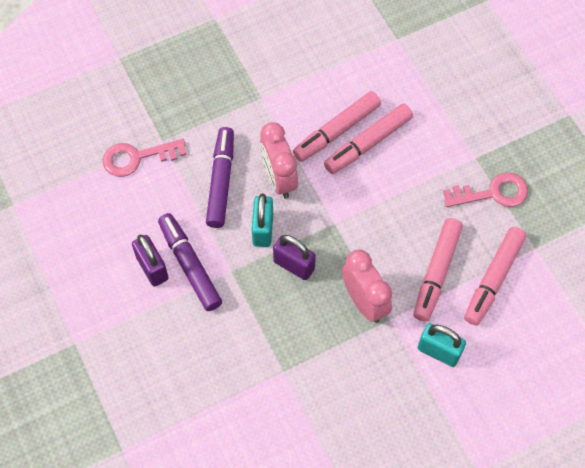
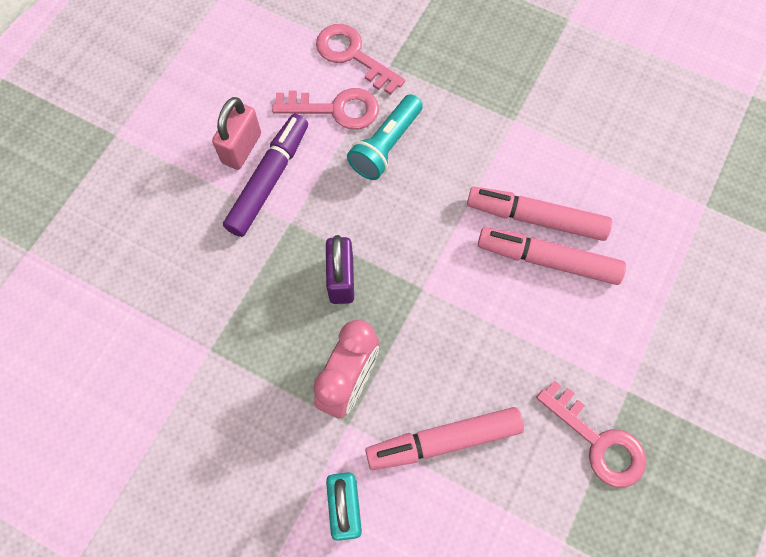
camera: 55 degrees right, 5 degrees up
purple padlock [132,235,169,287] -> pink padlock [212,97,261,170]
purple marker [206,127,234,228] -> turquoise flashlight [347,94,423,180]
turquoise padlock [252,194,273,247] -> none
pink clock [260,122,298,199] -> none
pink marker [464,227,526,325] -> none
none -> pink key [272,88,379,129]

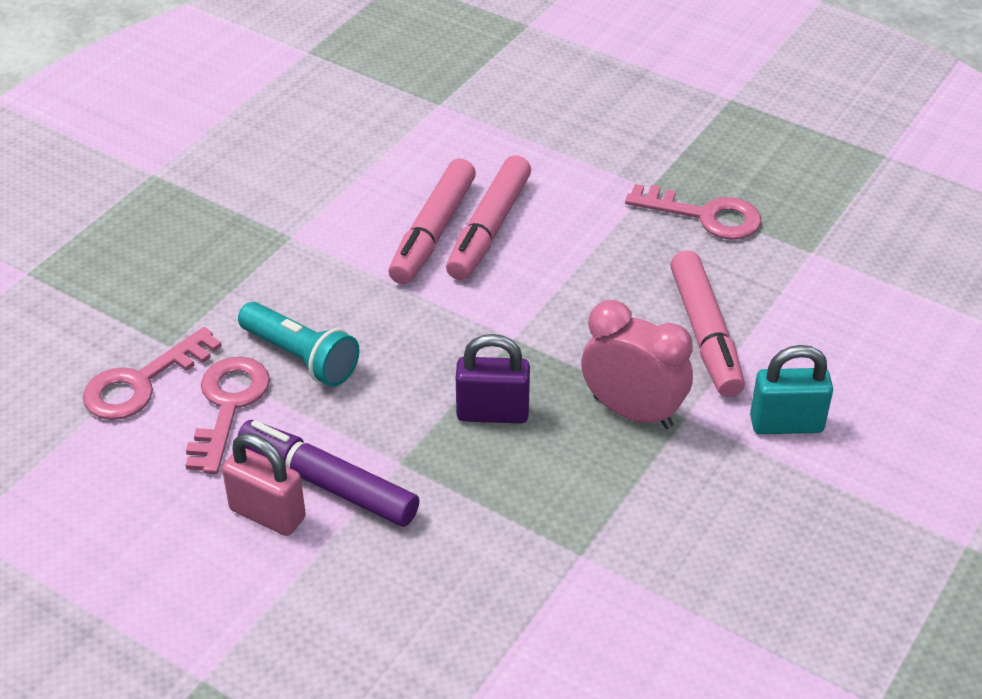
camera: 85 degrees left, 25 degrees down
pink key [536,381,646,488] -> pink key turned 60 degrees clockwise [625,184,761,240]

